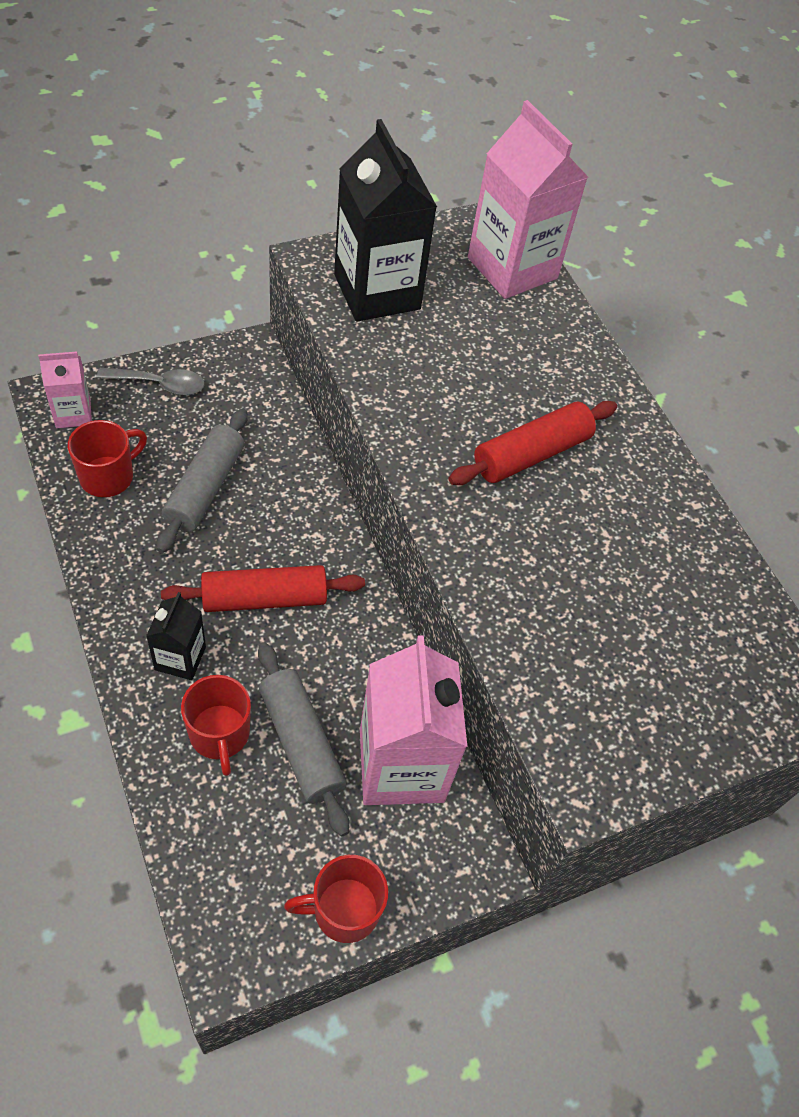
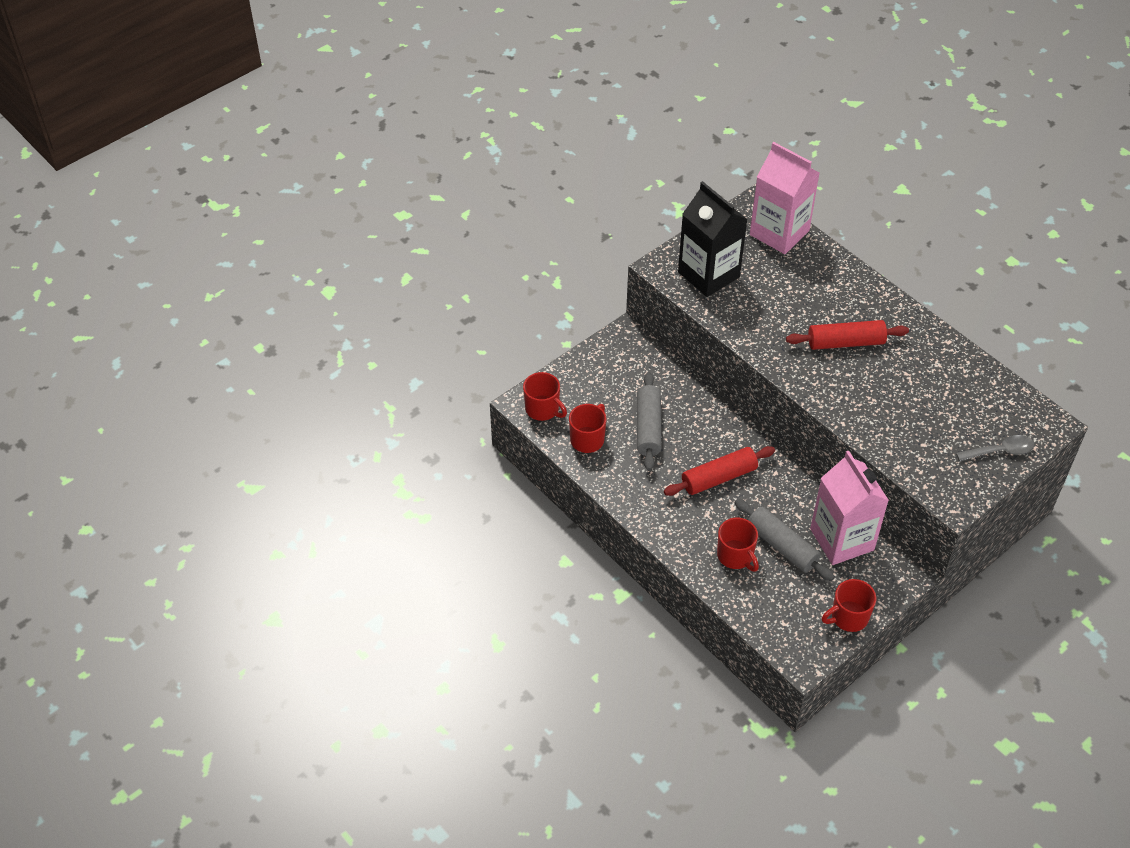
camera: 10 degrees left, 5 degrees down
pink carton [38,351,92,428] -> red mug [523,372,567,421]
grey spoon [97,368,205,395] -> grey spoon moved to [956,435,1034,461]
black carton [146,592,206,680] -> none
red rolling pin [448,401,617,485] -> red rolling pin turned 45 degrees clockwise [786,320,909,350]

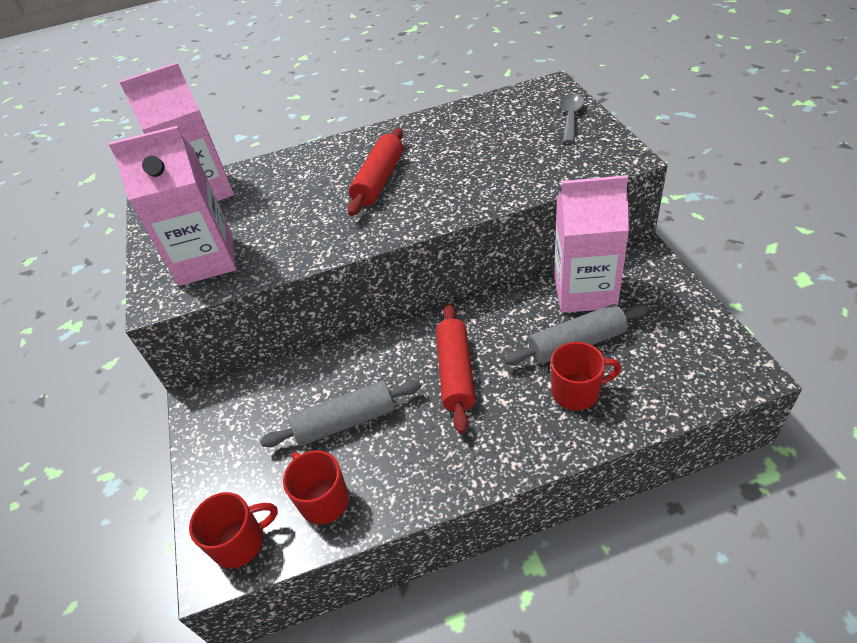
camera: 60 degrees left, 5 degrees down
grey rolling pin [637,372,661,471] -> grey rolling pin turned 45 degrees counterclockwise [260,380,421,447]
black carton [678,181,748,297] -> pink carton [109,126,236,286]
red mug [822,579,876,632] -> none

